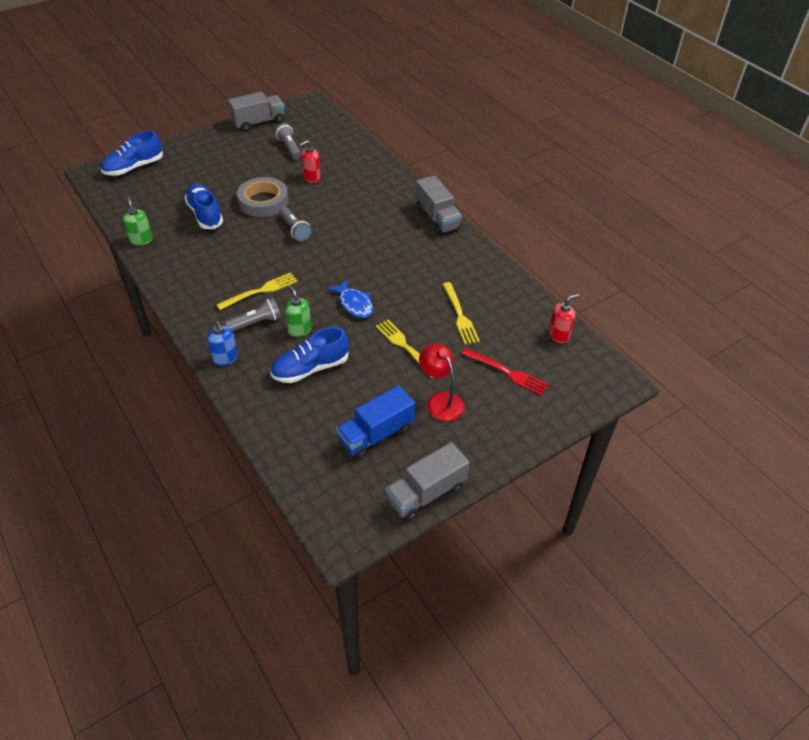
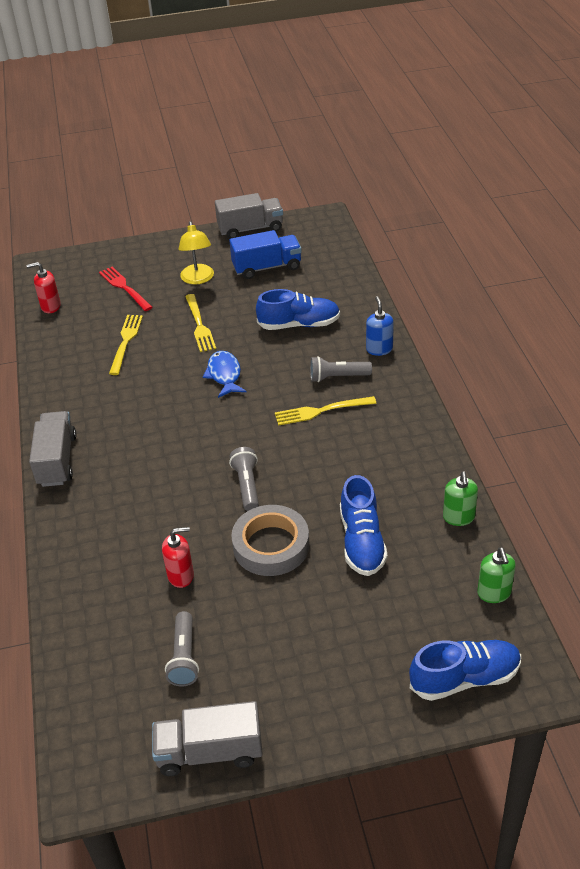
camera: 155 degrees left, 5 degrees down
green soap dispenser [285,285,312,337] -> green soap dispenser moved to [477,547,516,603]
red lamp [419,344,464,421] -> yellow lamp [179,221,214,285]

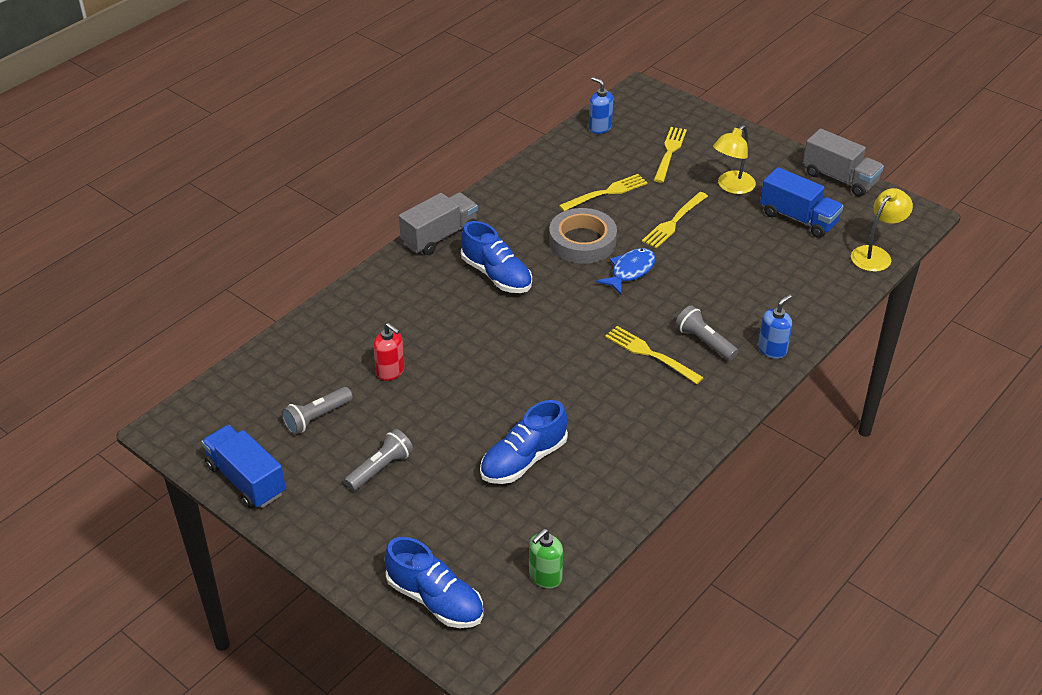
camera: 50 degrees right, 0 degrees up
red soap dispenser [26,262,61,313] -> blue soap dispenser [589,77,613,134]
red fork [99,267,153,311] -> yellow fork [654,127,687,183]
grey truck [152,701,263,776] -> blue truck [202,425,286,509]
grey flashlight [229,447,259,511] -> grey flashlight moved to [344,429,414,491]
grey tape [231,505,309,576] -> grey tape moved to [549,208,617,264]
blue shoe [256,289,340,330] -> blue shoe moved to [461,221,532,293]
green soap dispenser [443,471,478,526] -> none
none -> yellow lamp [851,188,913,272]

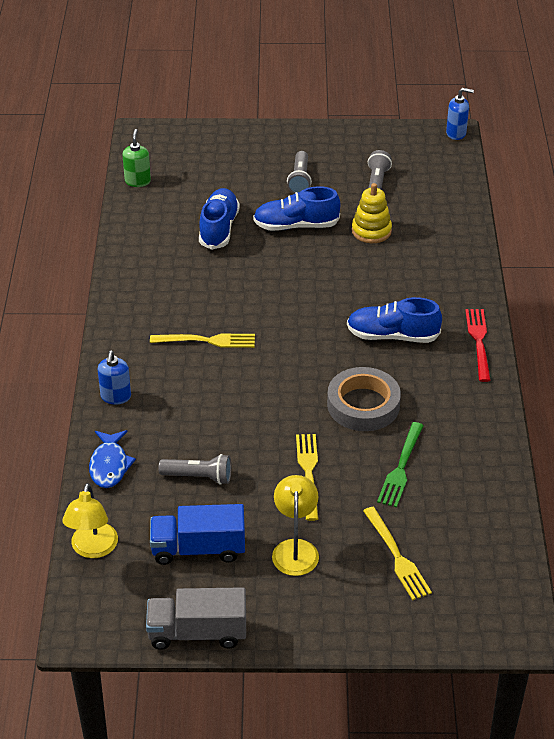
camera: 140 degrees right, 0 degrees up
blue truck [202,425,286,509] -> none
red soap dispenser [373,323,405,381] -> yellow stacking toy [352,183,392,243]
blue shoe [385,537,483,628] -> blue shoe moved to [253,186,340,231]
grey truck [399,193,478,255] -> red fork [465,309,491,382]
yellow fork [559,174,648,211] -> green fork [377,422,424,508]
blue soap dispenser [589,77,613,134] -> blue soap dispenser moved to [446,88,474,140]
blue fish [596,248,656,294] -> blue fish moved to [89,430,136,488]
grey flashlight [675,306,738,361] -> grey flashlight moved to [158,454,231,485]

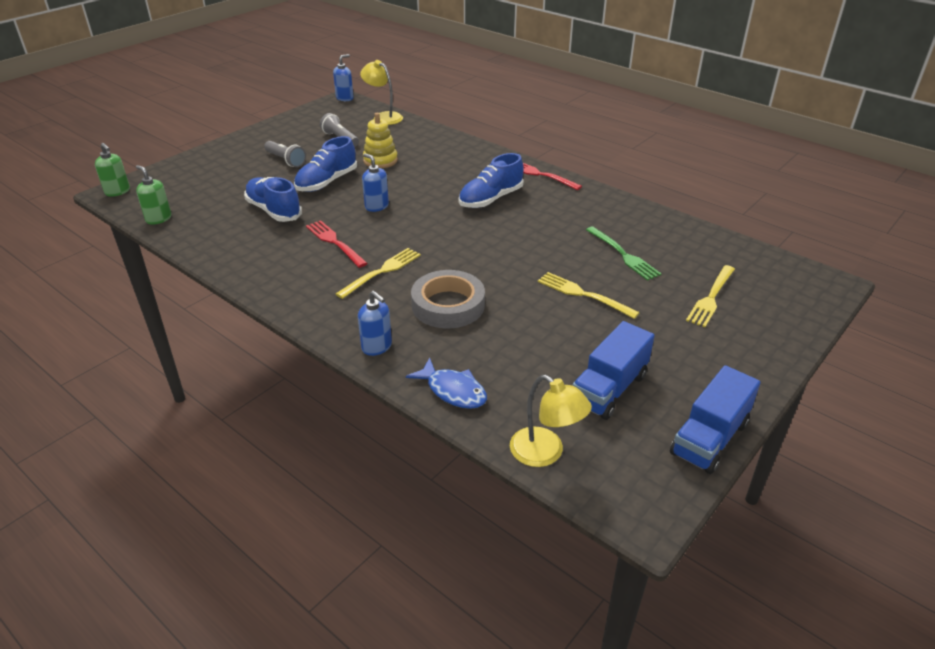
camera: 50 degrees left, 5 degrees down
grey truck [146,587,246,650] -> blue truck [670,365,761,474]
grey flashlight [158,454,231,485] -> none
yellow lamp [272,475,319,576] -> yellow lamp moved to [360,60,403,125]
grey tape [327,367,401,431] -> grey tape moved to [411,270,485,328]
yellow fork [363,507,432,600] -> yellow fork turned 105 degrees clockwise [686,265,735,327]
none -> green soap dispenser [95,143,130,197]
none -> red fork [306,220,368,268]
none -> blue soap dispenser [362,153,389,212]

